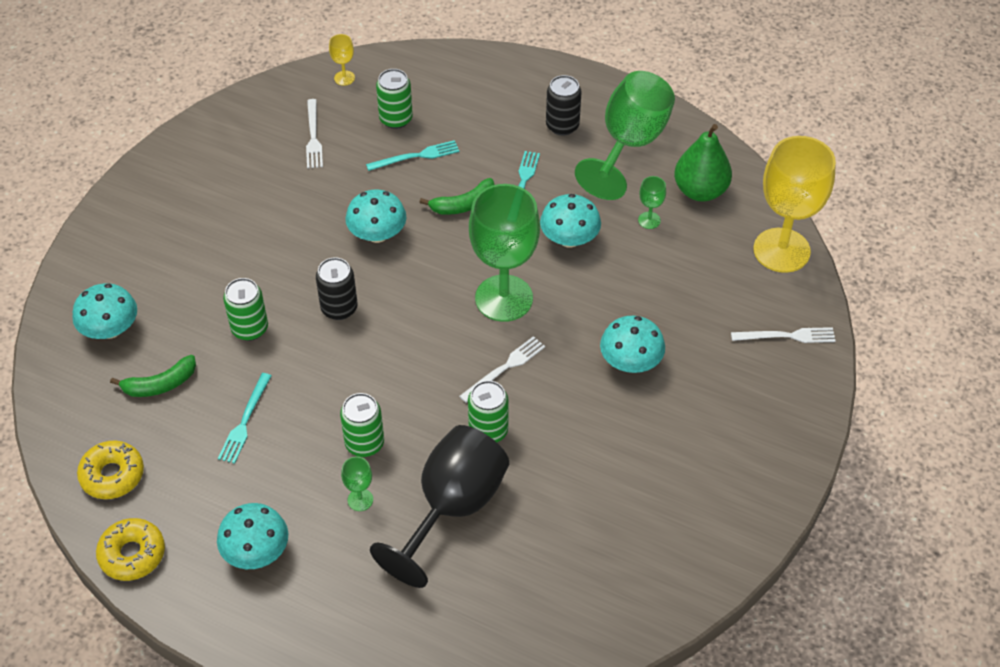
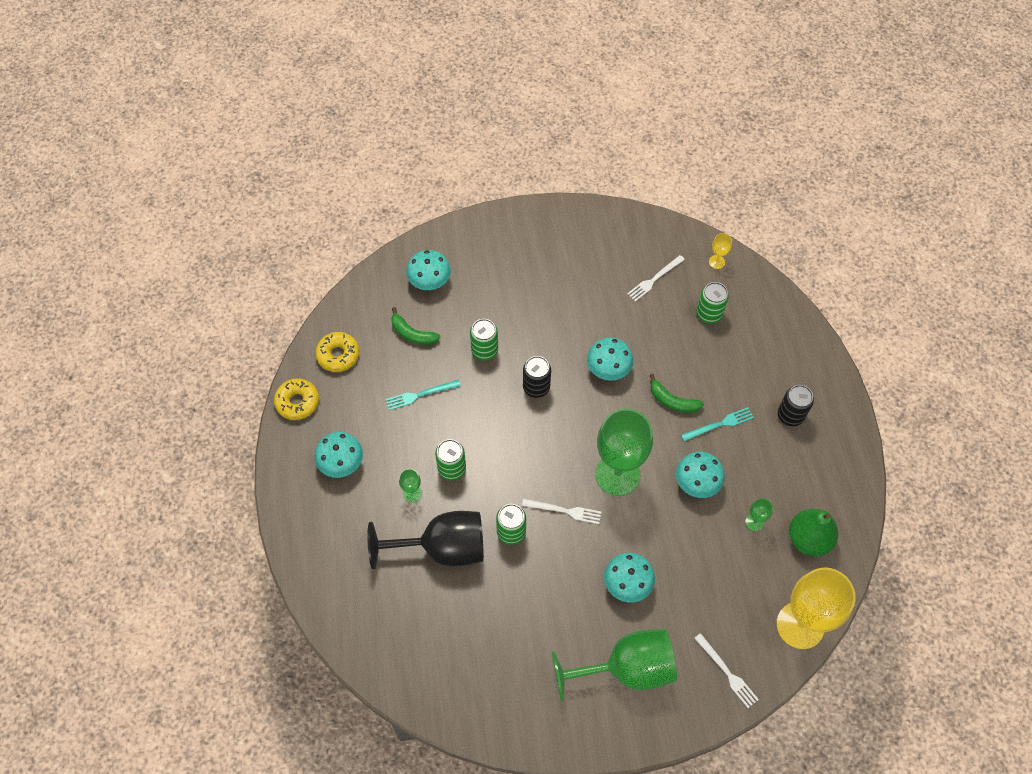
camera: 55 degrees right, 10 degrees up
turquoise fork [366,140,460,171] -> none
green goblet [575,71,675,200] -> green goblet moved to [552,629,677,702]

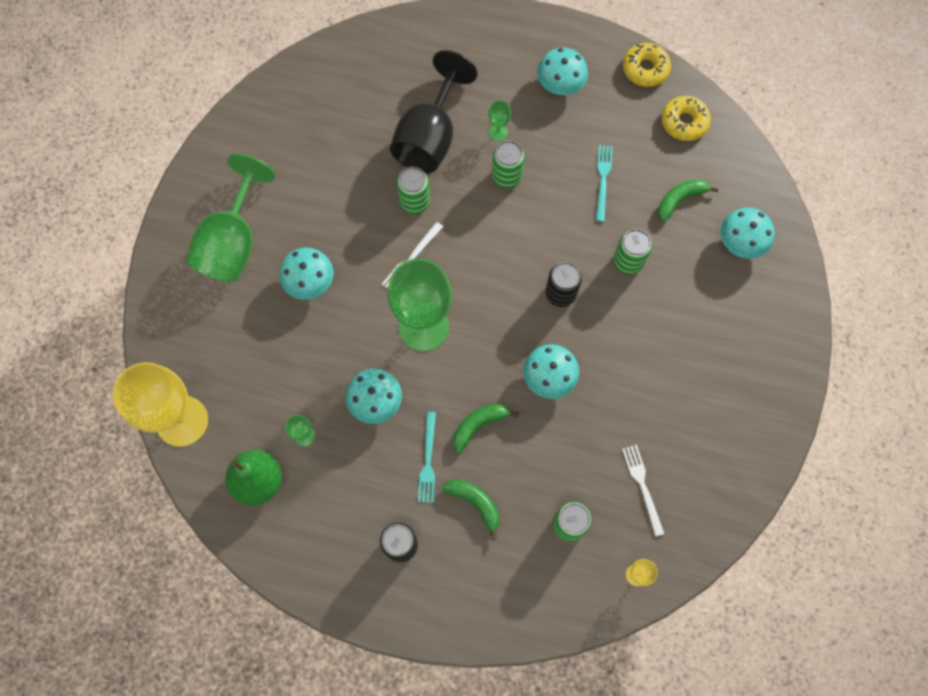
camera: 115 degrees right, 10 degrees up
white fork [694,633,759,708] -> none
none -> green banana [442,479,499,540]

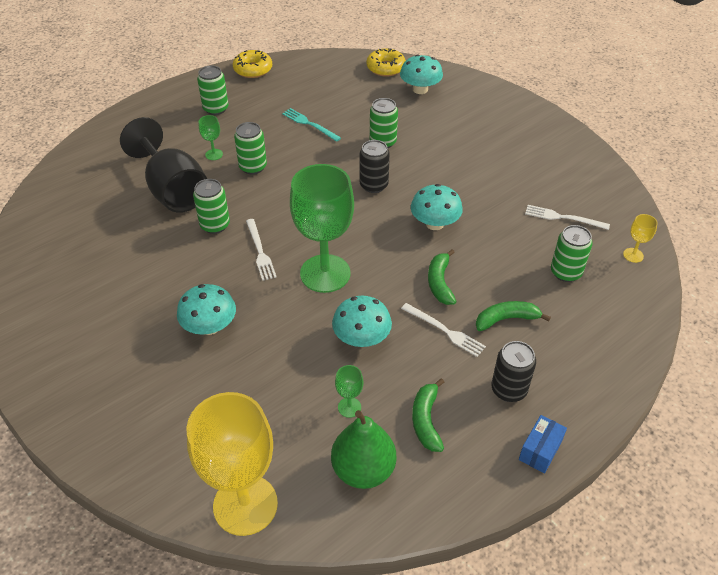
camera: 55 degrees left, 25 degrees down
green goblet [186,154,275,282] -> none
turquoise fork [418,412,436,503] -> white fork [401,303,486,357]
turquoise mushroom [537,48,588,95] -> green can [197,66,229,115]
green banana [658,179,719,222] -> green banana moved to [412,378,444,452]
yellow donut [662,96,711,141] -> yellow donut moved to [366,48,406,77]
none -> blue box [519,415,567,474]

